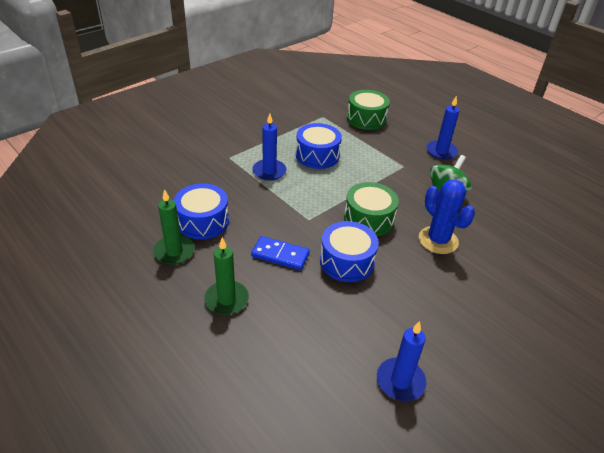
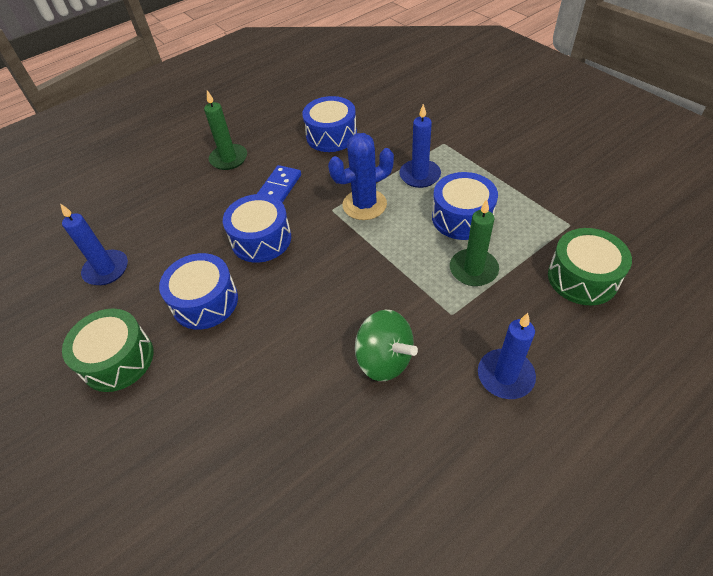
camera: 100 degrees right, 10 degrees up
green candle [153,189,195,265] -> green candle moved to [450,199,499,286]
green drum [344,182,399,236] -> green drum moved to [62,309,153,392]
blue cactus [419,179,475,254] -> blue cactus moved to [328,133,394,220]
none -> blue drum [159,253,238,330]

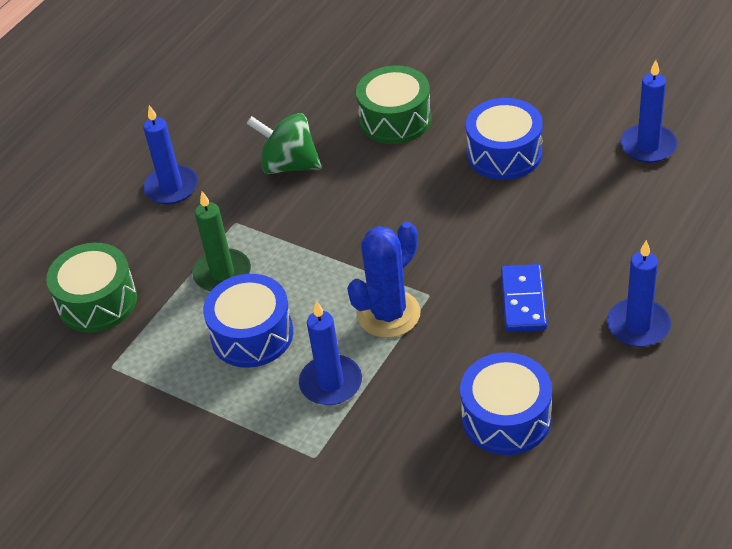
camera: 160 degrees right, 5 degrees down
green drum [62,309,153,392] -> green drum moved to [356,65,432,144]
green candle [204,90,247,170] -> blue candle [607,240,671,347]
blue drum [223,194,291,263] -> none

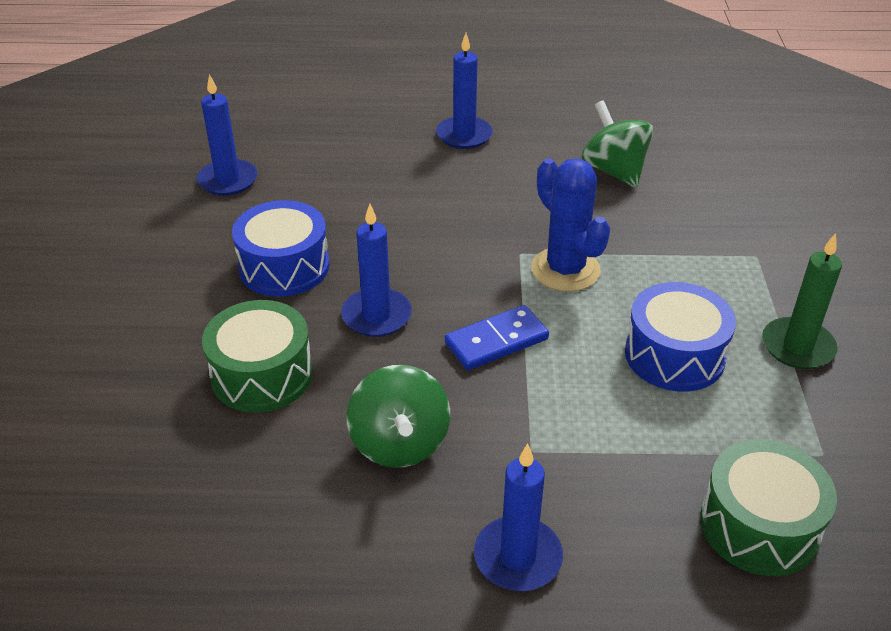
camera: 125 degrees left, 5 degrees down
green candle [192,191,251,291] -> green candle moved to [762,233,842,369]
blue candle [299,301,362,405] -> blue candle moved to [341,204,412,337]
blue cactus [347,222,421,338] -> blue cactus turned 45 degrees clockwise [531,158,610,292]
blue drum [460,352,552,455] -> green spinning top [581,101,653,188]
blue domino [501,264,547,332] -> blue domino moved to [445,305,549,370]

